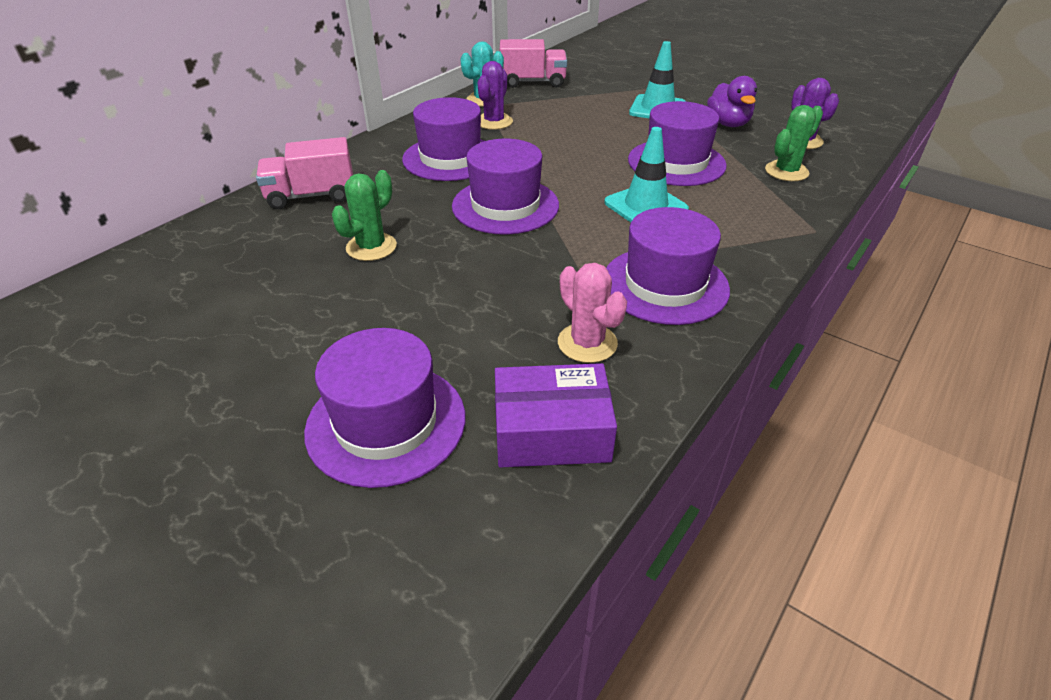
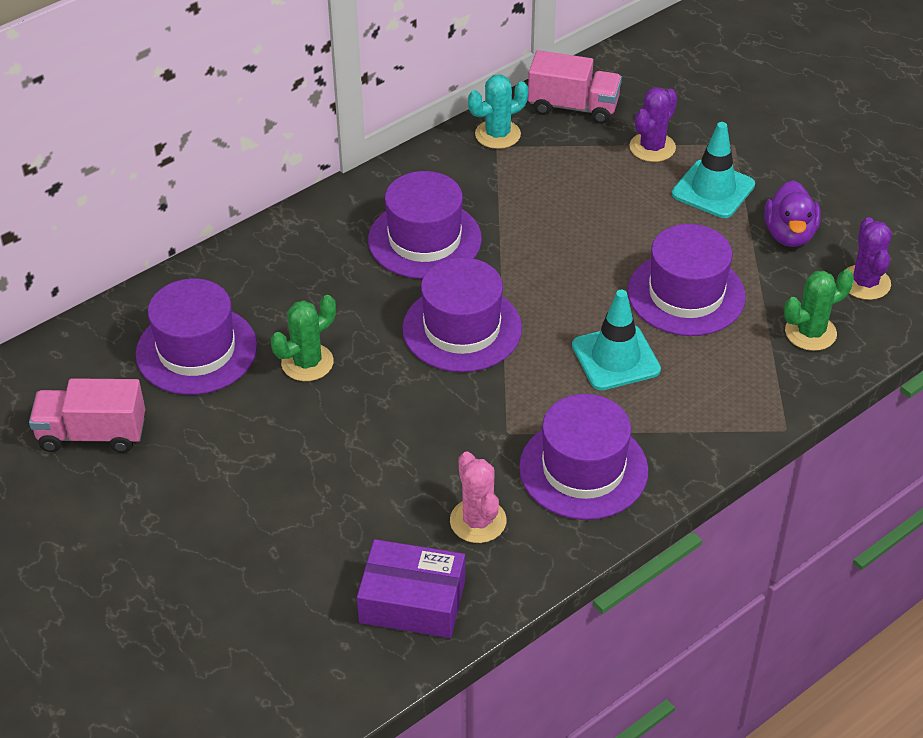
camera: 15 degrees right, 5 degrees up
pink truck [256,137,353,209] -> pink truck moved to [29,378,145,453]
purple hat [304,328,465,488] -> purple hat moved to [136,278,257,395]
purple cactus [478,61,513,130] -> purple cactus moved to [630,87,677,162]

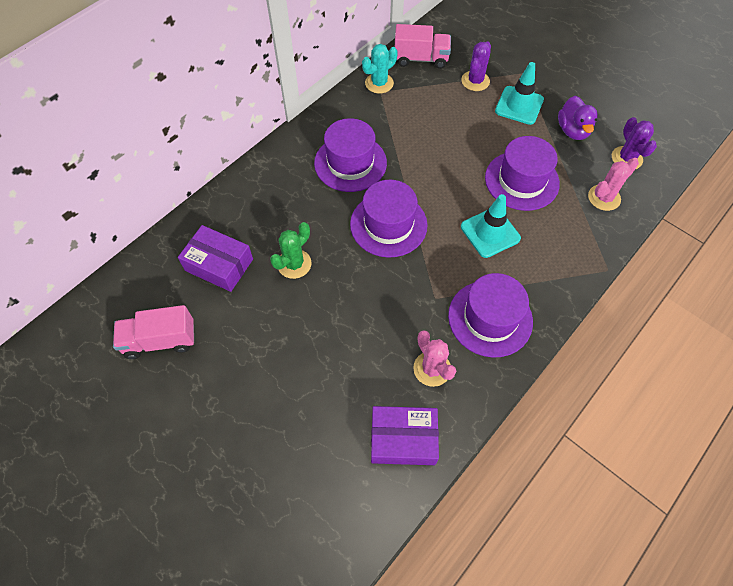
camera: 10 degrees left, 15 degrees up
purple hat [136,278,257,395] -> purple box [178,225,253,292]
green cactus [784,269,854,351] -> pink cactus [588,158,639,211]

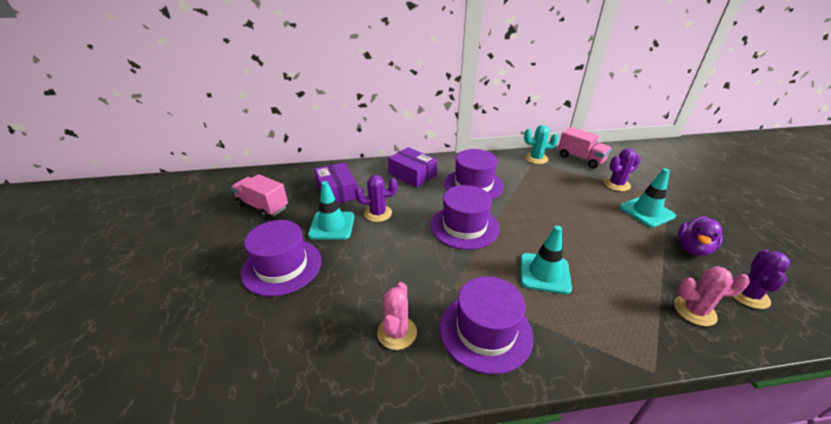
camera: 40 degrees right, 25 degrees down
green cactus [270,222,312,279] -> purple cactus [355,175,398,222]
purple box [371,406,439,465] -> purple box moved to [388,147,437,187]
purple hat [485,136,560,211] -> purple hat moved to [241,220,321,297]
none -> turquoise traffic cone [308,181,355,240]

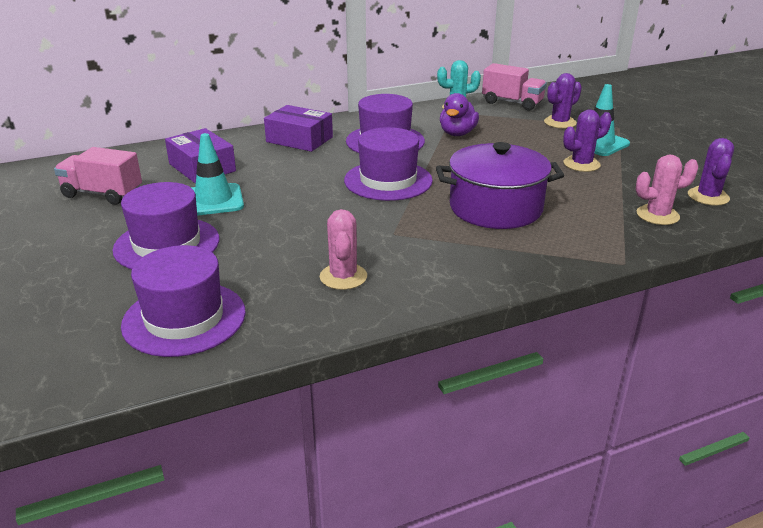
camera: 15 degrees left, 5 degrees down
purple cactus [355,175,398,222] -> purple cactus moved to [563,110,612,172]
purple hat [440,276,533,374] -> purple hat moved to [121,245,246,357]
turquoise traffic cone [520,226,572,294] -> purple pot [436,142,564,229]
purple duck [678,216,723,256] -> purple duck moved to [440,93,479,136]

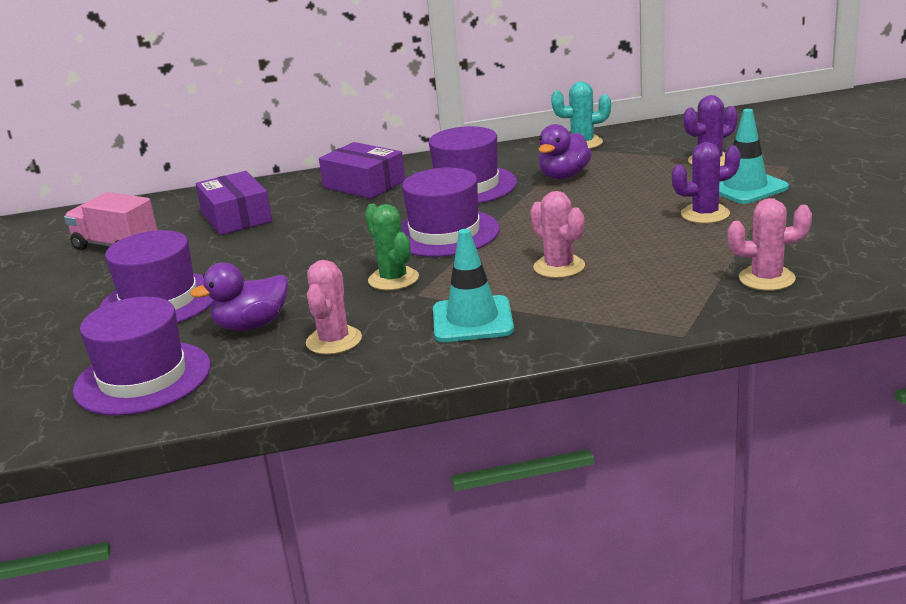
camera: 15 degrees right, 5 degrees down
turquoise traffic cone [191,133,244,216] -> turquoise traffic cone moved to [433,229,514,342]
purple pot [436,142,564,229] -> pink cactus [530,191,585,278]
pink truck [482,63,547,111] -> none
purple cactus [688,138,734,206] -> none
none -> purple duck [190,262,288,331]
none -> green cactus [365,204,419,290]

